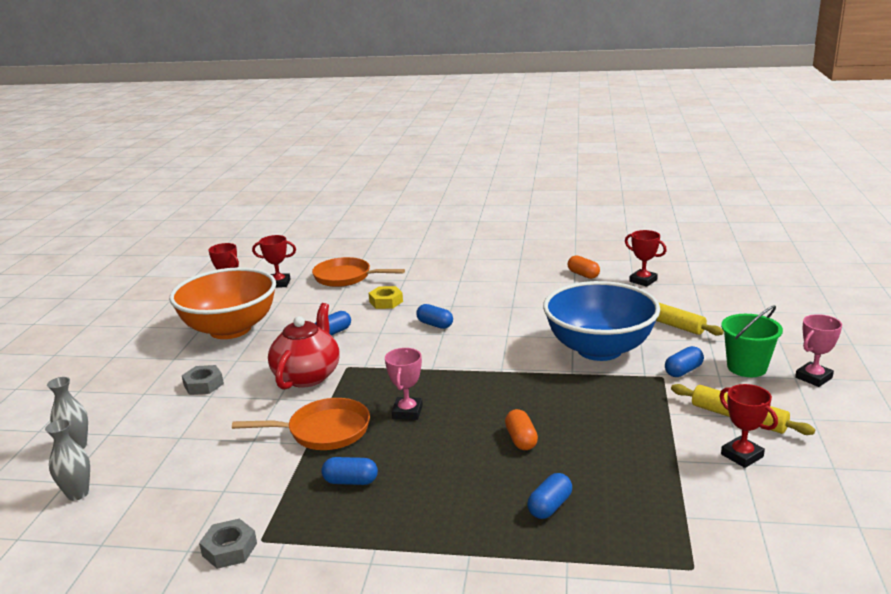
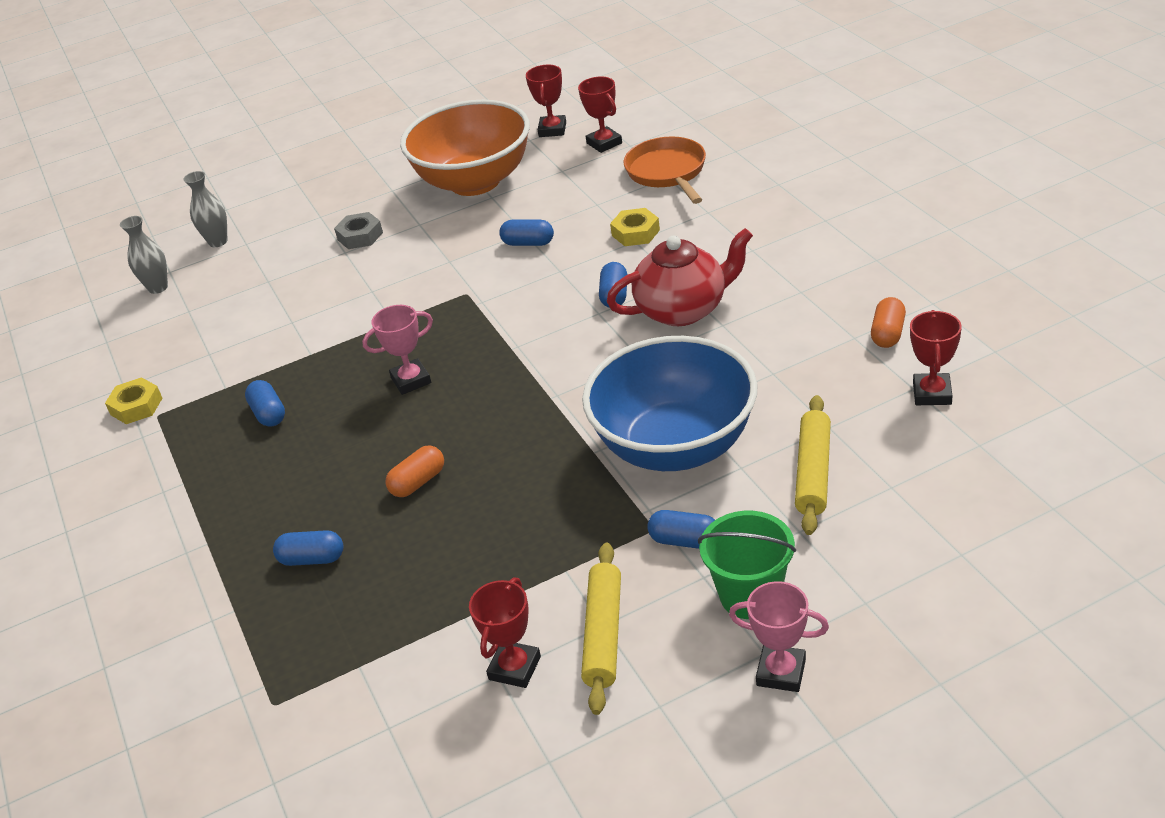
camera: 60 degrees right, 15 degrees up
grey nut [199,519,257,569] -> yellow nut [105,377,162,424]
orange pan [232,398,370,450] -> none
red teapot [268,303,340,390] -> red teapot moved to [606,228,753,326]

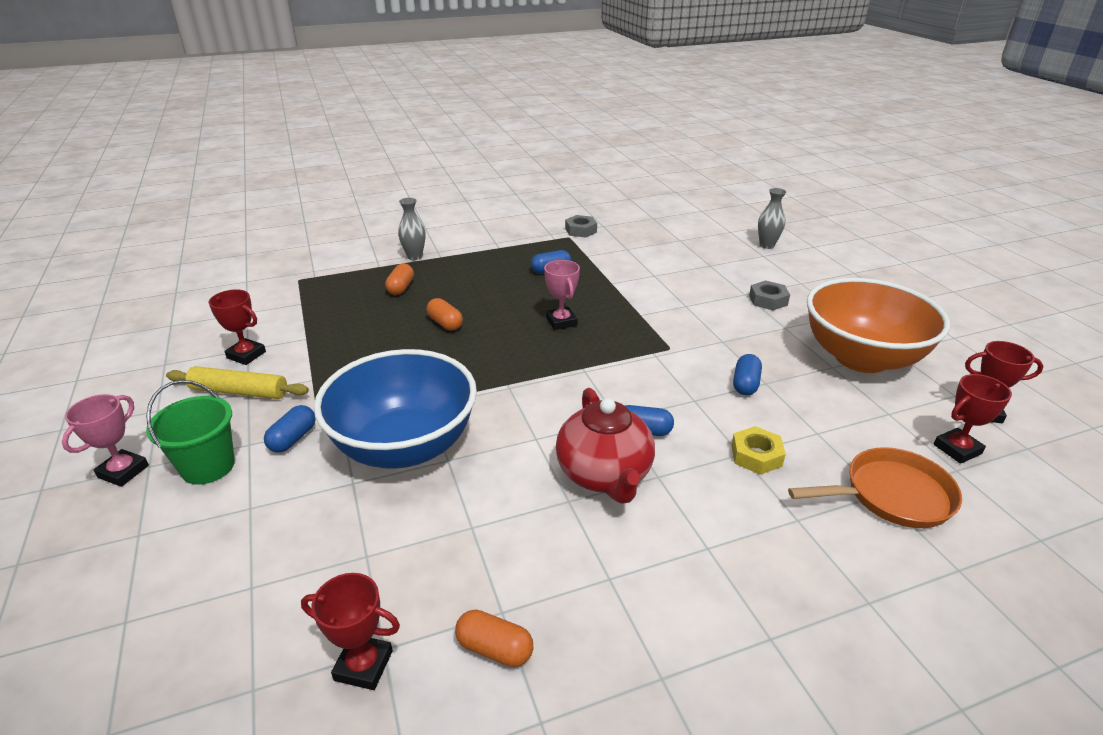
camera: 90 degrees right, 5 degrees down
yellow nut [105,377,162,424] -> grey nut [565,215,597,238]
grey vase [120,216,168,294] -> grey vase moved to [398,198,425,260]
blue capsule [273,530,343,566] -> orange capsule [385,263,414,295]
yellow rolling pin [795,395,831,535] -> none

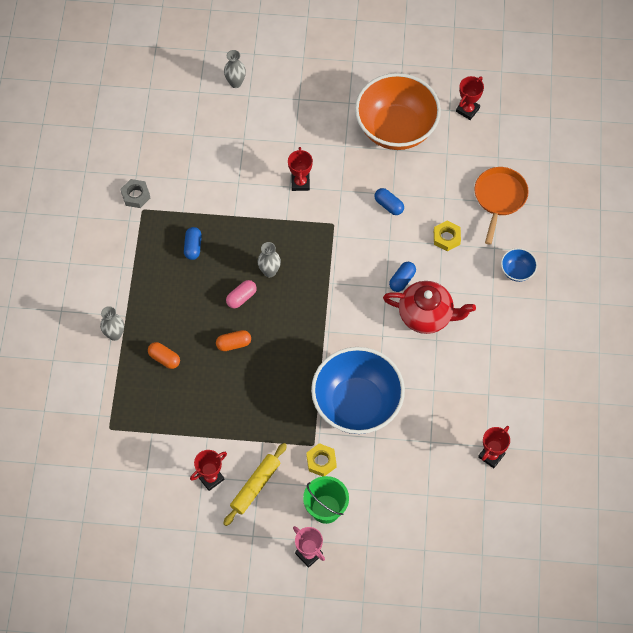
camera: 65 degrees left, 30 degrees up
blue capsule [264,405,316,453] -> yellow nut [306,443,337,476]
orange capsule [455,610,533,667] -> none
pink trophy [544,260,580,330] -> grey vase [258,242,281,277]
grey nut [749,280,790,310] -> none
red trophy [934,374,1012,464] -> red trophy moved to [288,147,313,191]
none -> pink capsule [226,280,257,308]
none -> blue bowl [501,248,537,282]

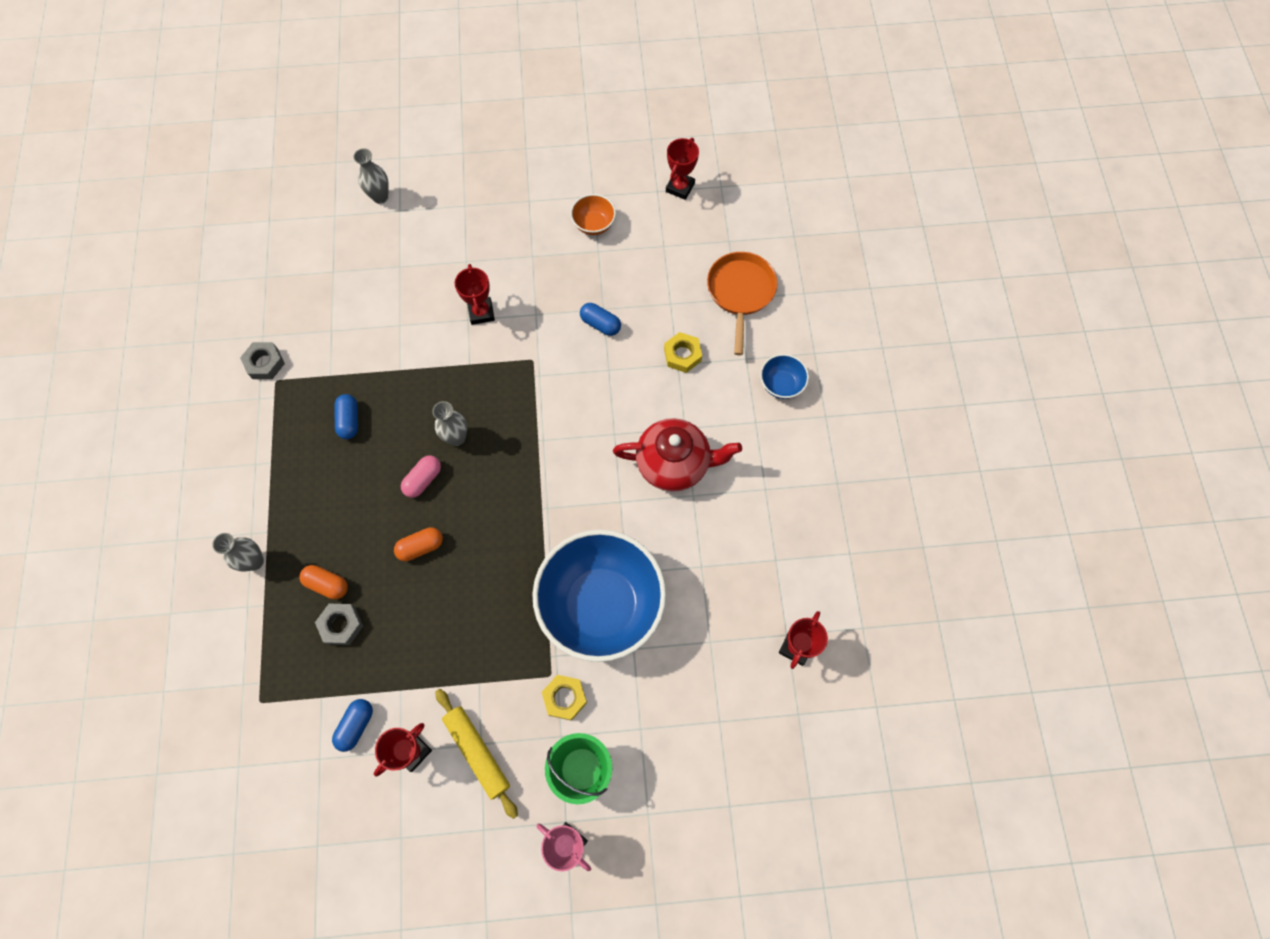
camera: 10 degrees left, 5 degrees up
yellow rolling pin [223,443,287,526] -> yellow rolling pin turned 60 degrees counterclockwise [435,689,518,819]
orange bowl [355,73,441,150] -> orange bowl [570,194,616,235], size x0.41
blue capsule [389,262,416,292] -> blue capsule moved to [332,699,373,752]
none -> grey nut [315,604,363,645]

